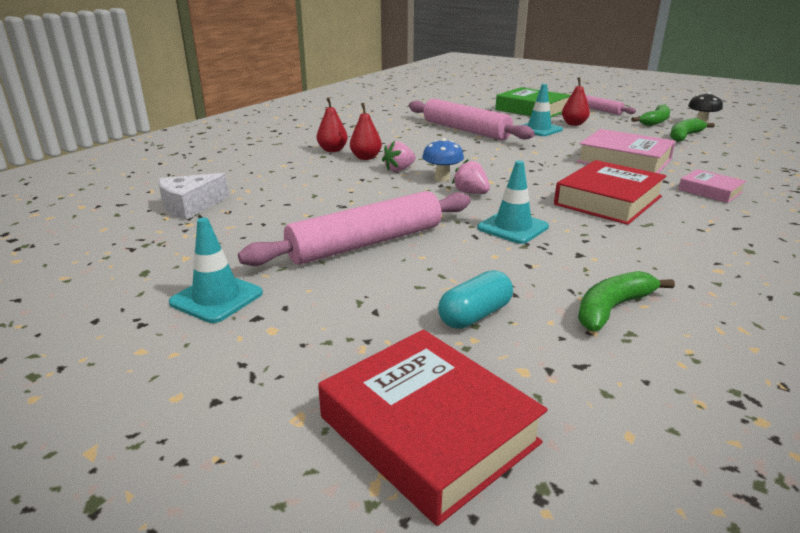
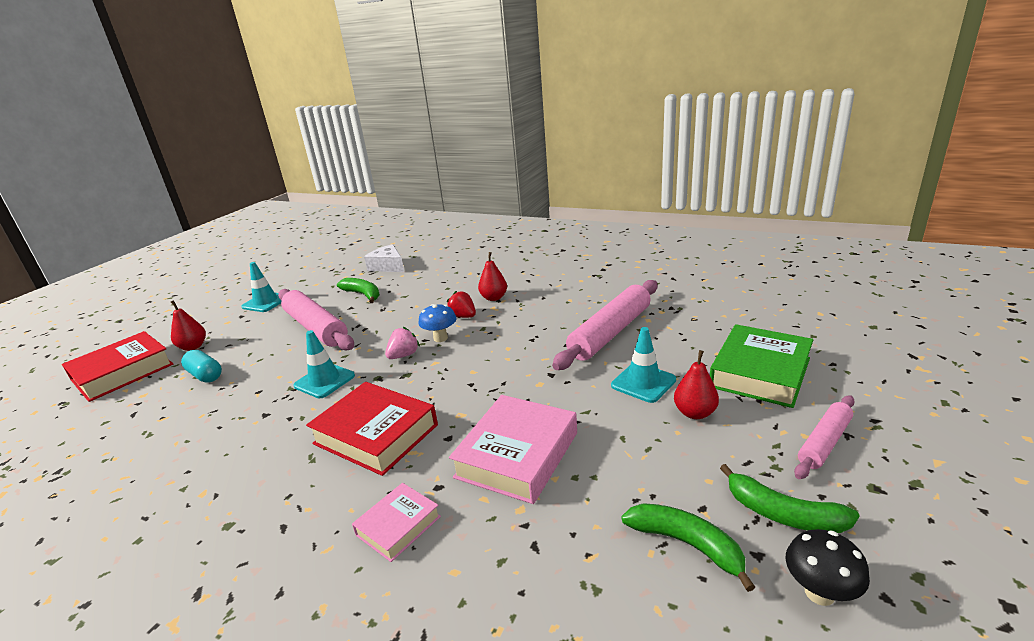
camera: 85 degrees right, 0 degrees up
red pear [317,98,348,152] -> red pear moved to [171,300,206,351]
pink strawberry [382,141,416,172] -> red strawberry [447,291,476,318]
green banana [578,271,675,331] -> green banana moved to [337,278,380,303]

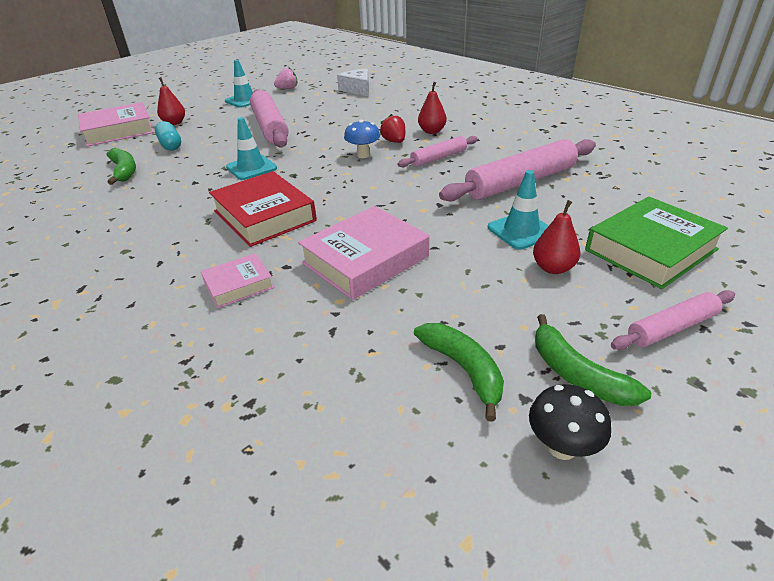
camera: 20 degrees right, 10 degrees up
red book [62,331,173,402] -> pink book [78,102,154,147]
green banana [337,278,380,303] -> green banana moved to [107,148,136,185]
pink strawberry [385,327,420,359] -> pink strawberry moved to [274,67,298,89]
none -> pink rolling pin [398,136,478,167]

